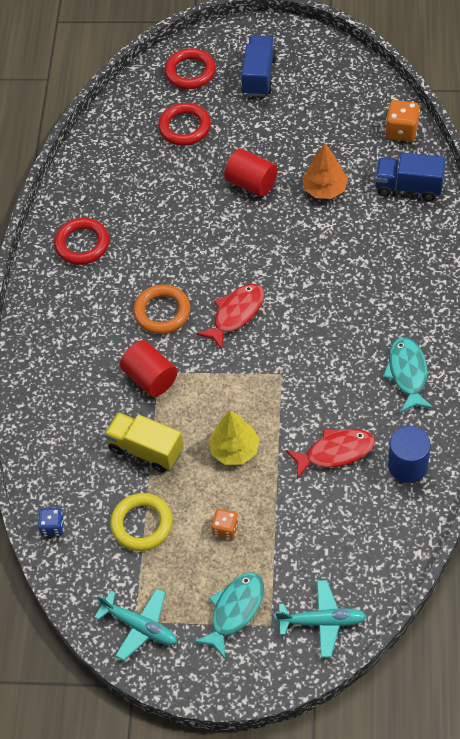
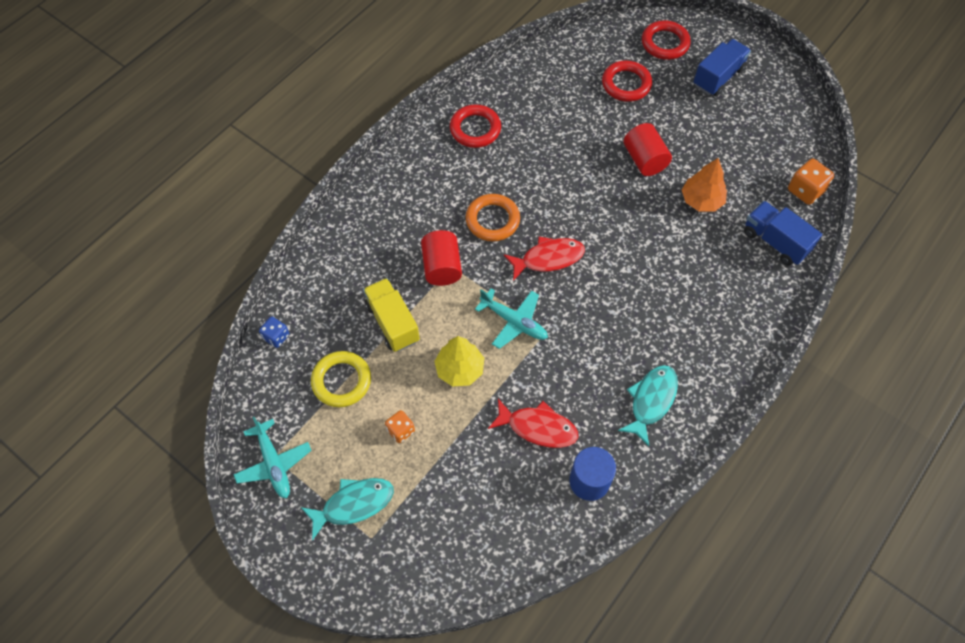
camera: 30 degrees right, 5 degrees up
turquoise plane [275,580,367,658] -> turquoise plane moved to [475,288,548,349]

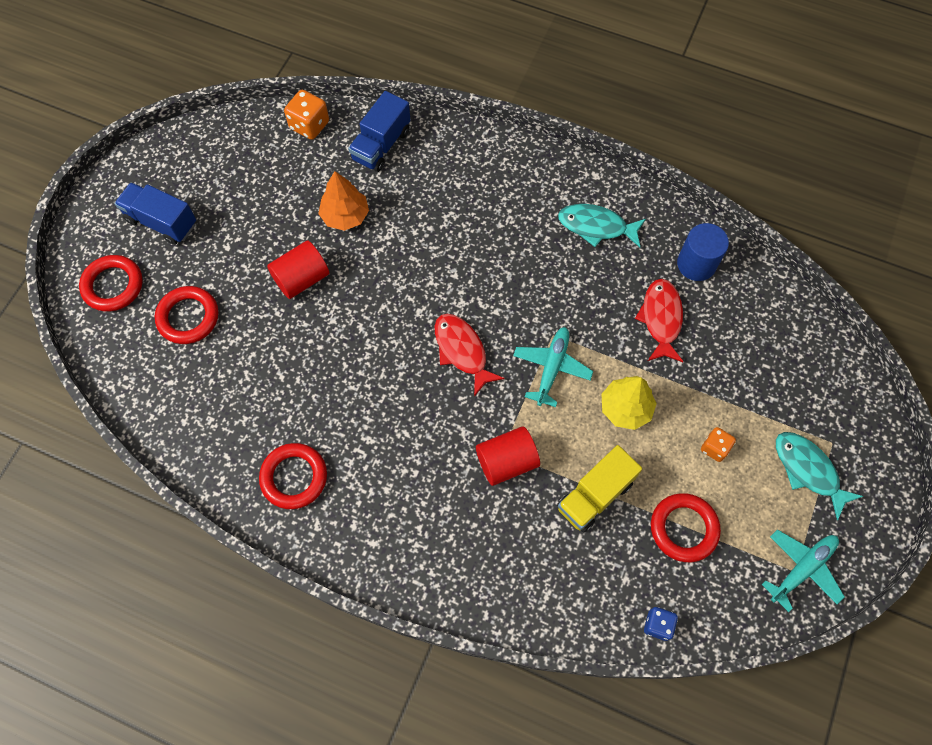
camera: 105 degrees left, 5 degrees up
yellow ring [311,351,371,407] -> red ring [651,493,721,562]
orange ring [466,194,520,242] -> none

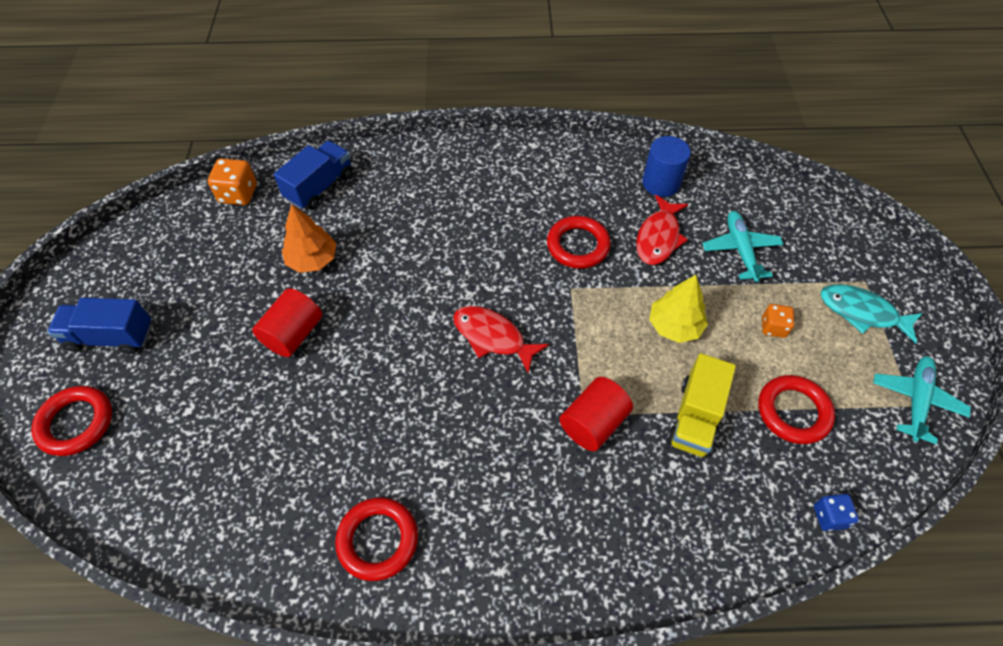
camera: 25 degrees left, 10 degrees down
red ring [155,286,218,344] -> red ring moved to [547,216,611,269]
blue truck [348,91,411,172] -> blue truck turned 150 degrees counterclockwise [274,141,353,210]
turquoise plane [513,327,593,407] -> turquoise plane moved to [702,211,783,282]
turquoise fish [558,204,646,247] -> none
red fish [635,279,684,362] -> red fish turned 135 degrees counterclockwise [636,195,688,265]

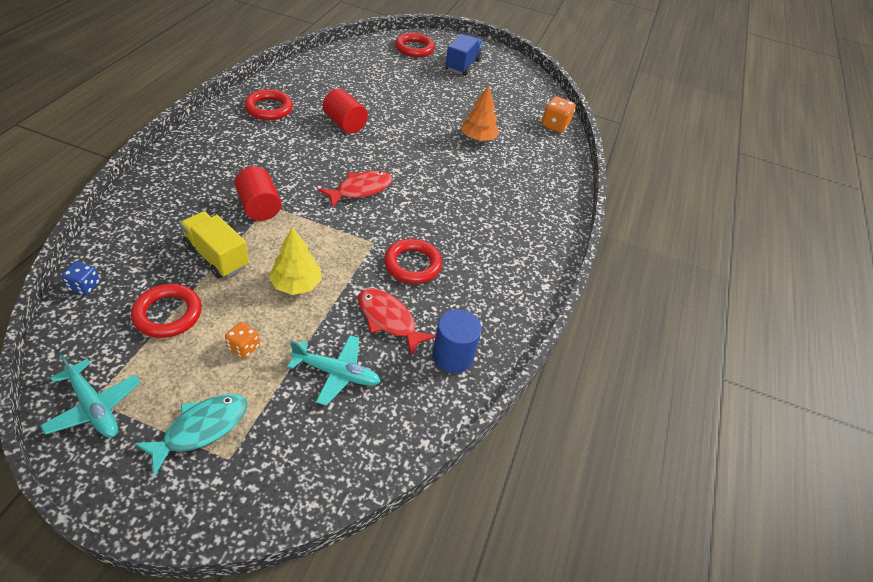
camera: 105 degrees right, 10 degrees down
red cylinder [252,288,322,357] -> red cylinder moved to [323,89,368,134]
blue truck [274,141,353,210] -> none

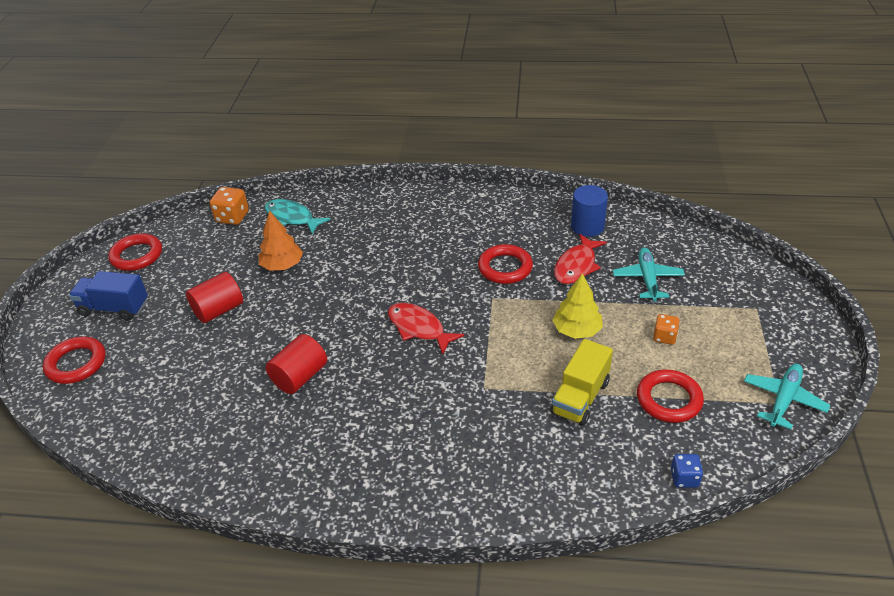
camera: 95 degrees left, 5 degrees down
turquoise fish [134,394,248,476] -> turquoise fish moved to [265,199,330,234]
red cylinder [235,167,282,221] -> red cylinder moved to [186,272,243,323]
red ring [244,89,293,120] -> red ring moved to [108,233,162,271]

